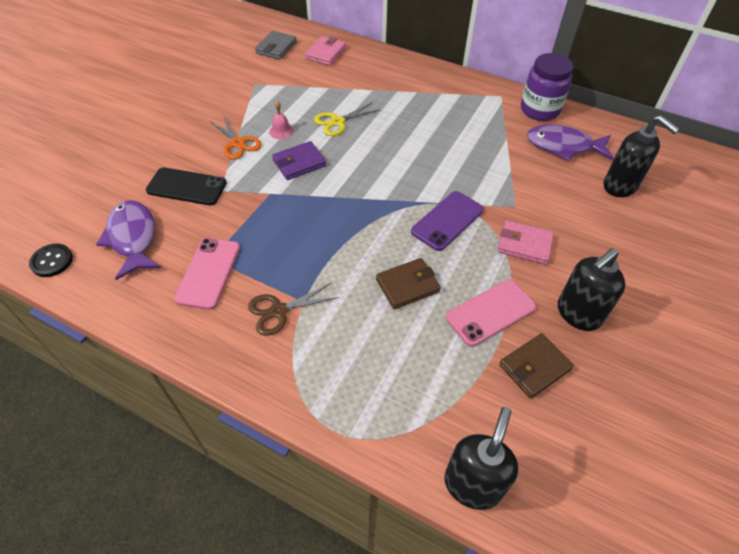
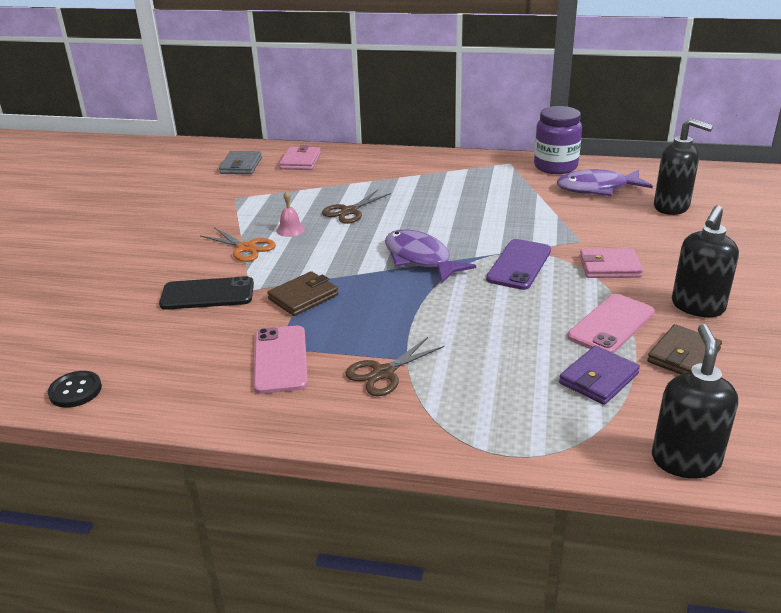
camera: 15 degrees left, 20 degrees down
purple fish [96,200,161,280] -> purple fish moved to [385,230,476,284]
purple wallet [272,141,326,180] -> purple wallet moved to [559,346,640,405]
yellow scissors [314,102,381,136] -> brown scissors [322,190,391,224]
brown wallet [376,258,441,309] -> brown wallet moved to [267,271,338,316]

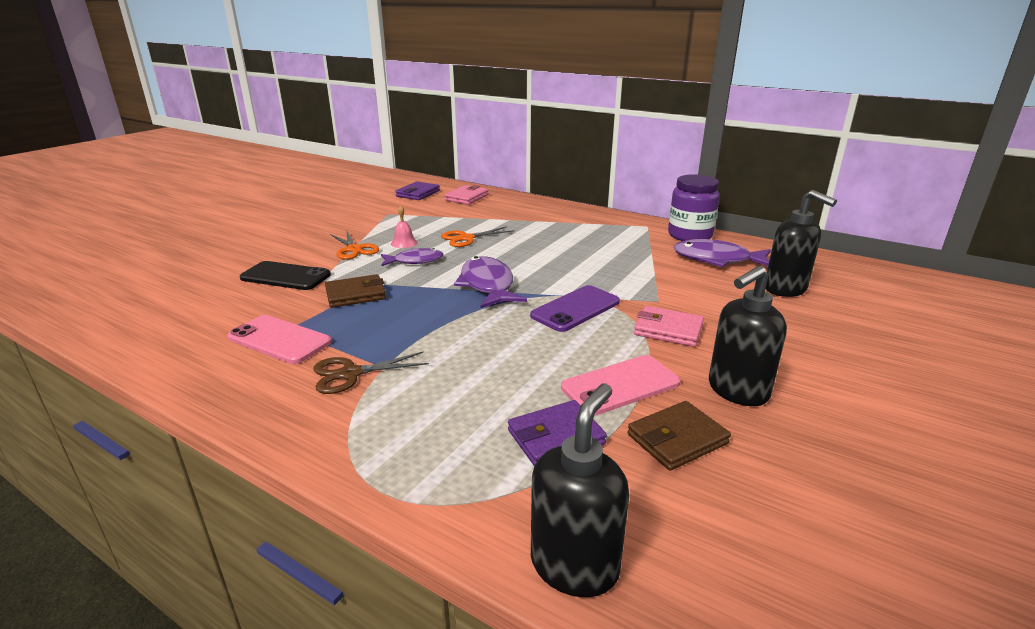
camera: 20 degrees right, 5 degrees down
black button [48,371,102,408] -> none
grey wallet [219,151,262,174] -> purple wallet [395,181,440,200]
pink phone [254,326,308,394] -> pink phone turned 75 degrees counterclockwise [227,315,332,364]
brown scissors [322,190,391,224] -> orange scissors [441,226,514,247]
none -> purple fish [381,248,443,266]

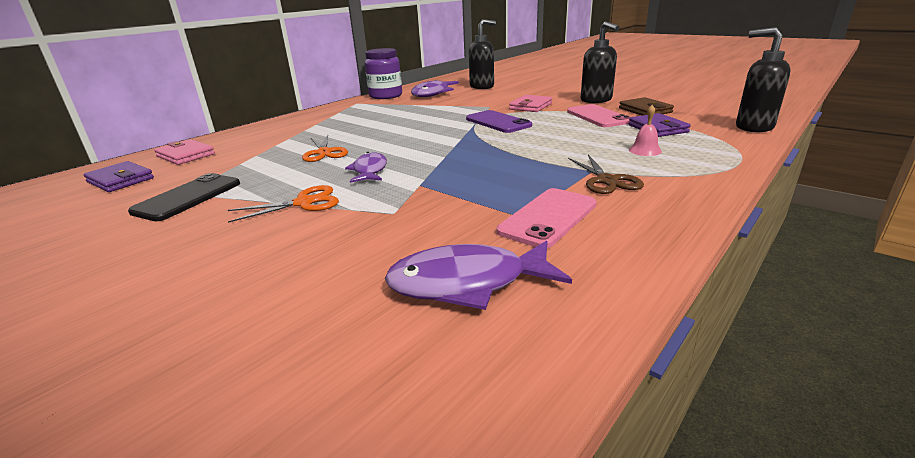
camera: 80 degrees left, 0 degrees up
black phone [240,261,331,290] -> black phone moved to [128,173,240,221]
brown wallet [325,274,386,308] -> none
pink bell [391,206,418,248] -> pink bell moved to [629,105,662,156]
purple fish [454,256,527,308] -> purple fish moved to [385,240,572,310]

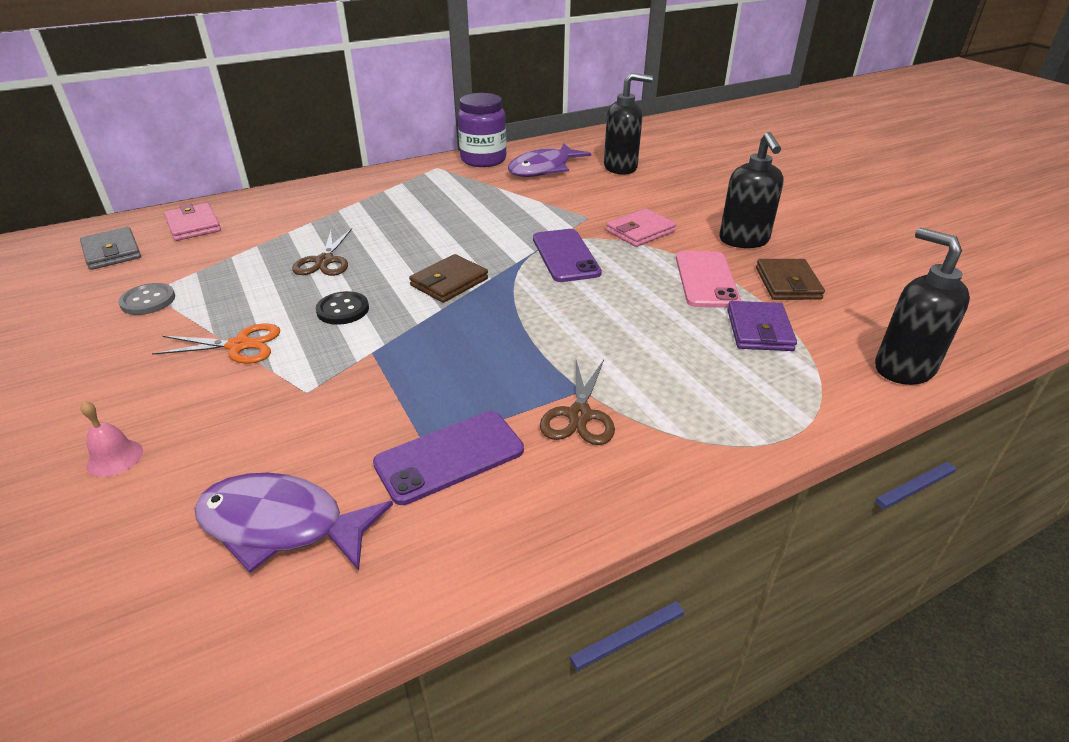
camera: 20 degrees right, 10 degrees up
purple wallet [83,161,154,192] -> grey wallet [80,227,141,270]
black phone [128,173,240,221] -> grey button [118,283,175,315]
orange scissors [302,135,348,162] -> brown scissors [292,228,352,276]
purple fish [345,152,387,183] -> black button [316,291,369,325]
pink phone [497,188,597,248] -> purple phone [373,411,524,505]
pink bell [629,105,662,156] -> pink bell moved to [81,401,143,477]
none -> brown wallet [409,254,488,303]

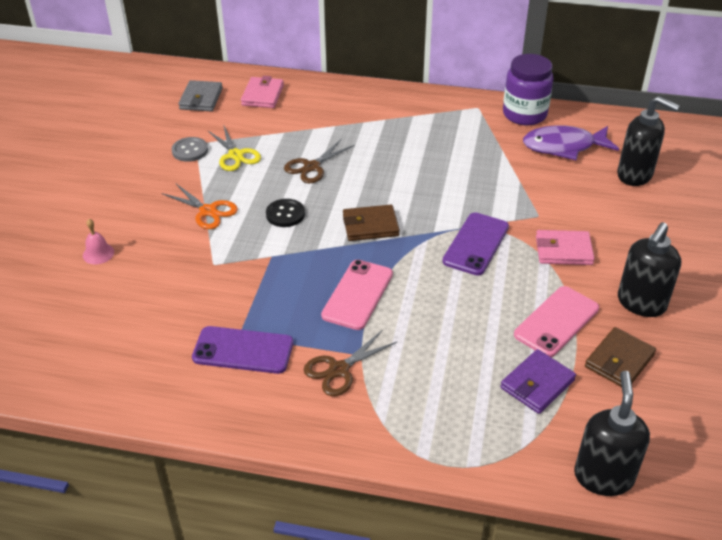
camera: 40 degrees right, 5 degrees up
purple fish [194,473,393,573] -> none
none -> yellow scissors [207,126,261,171]
none -> pink phone [321,260,393,330]

